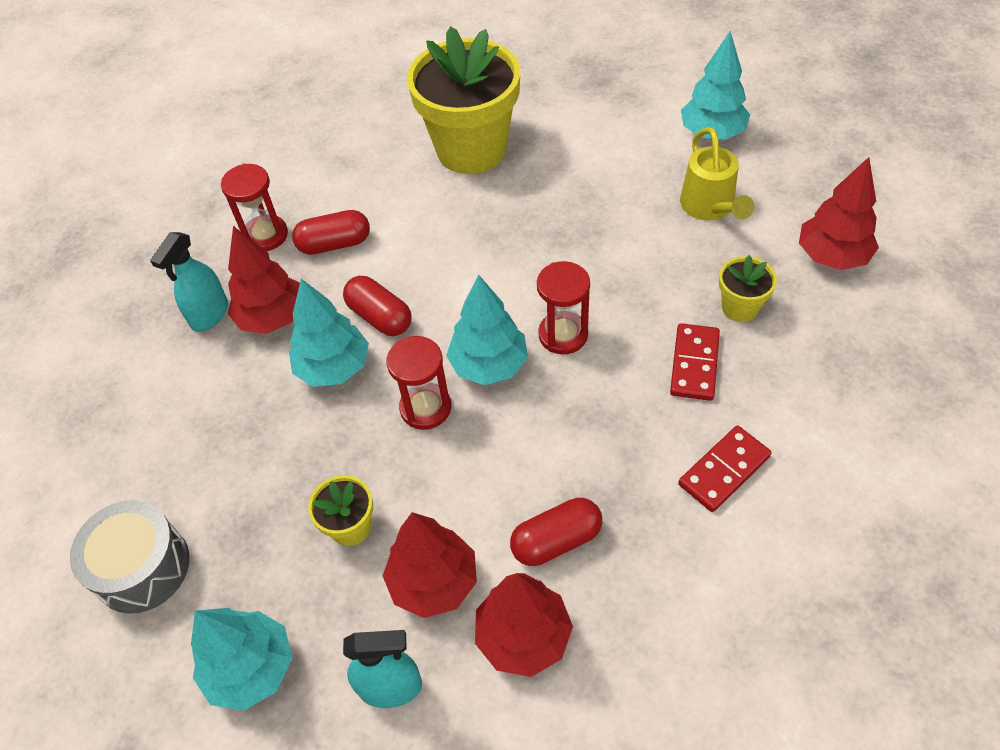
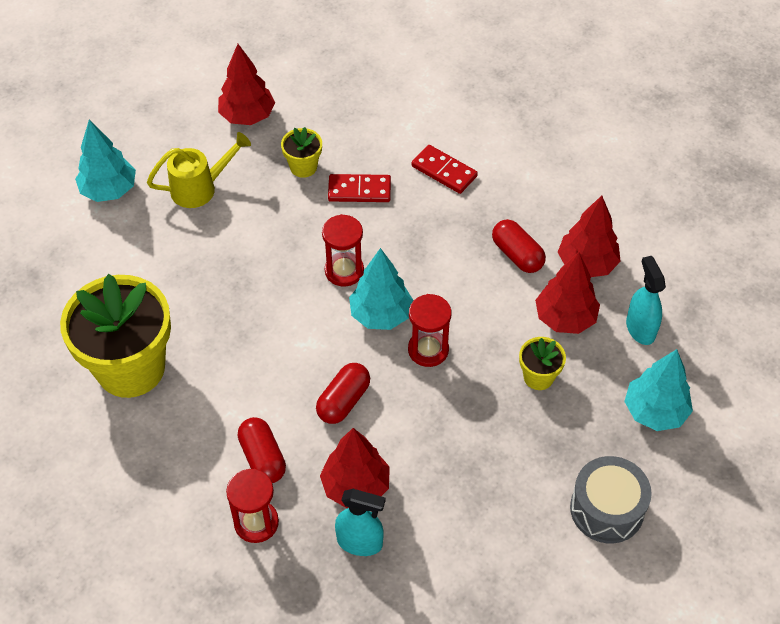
camera: 105 degrees left, 0 degrees up
turquoise tree [289,279,369,387] -> none

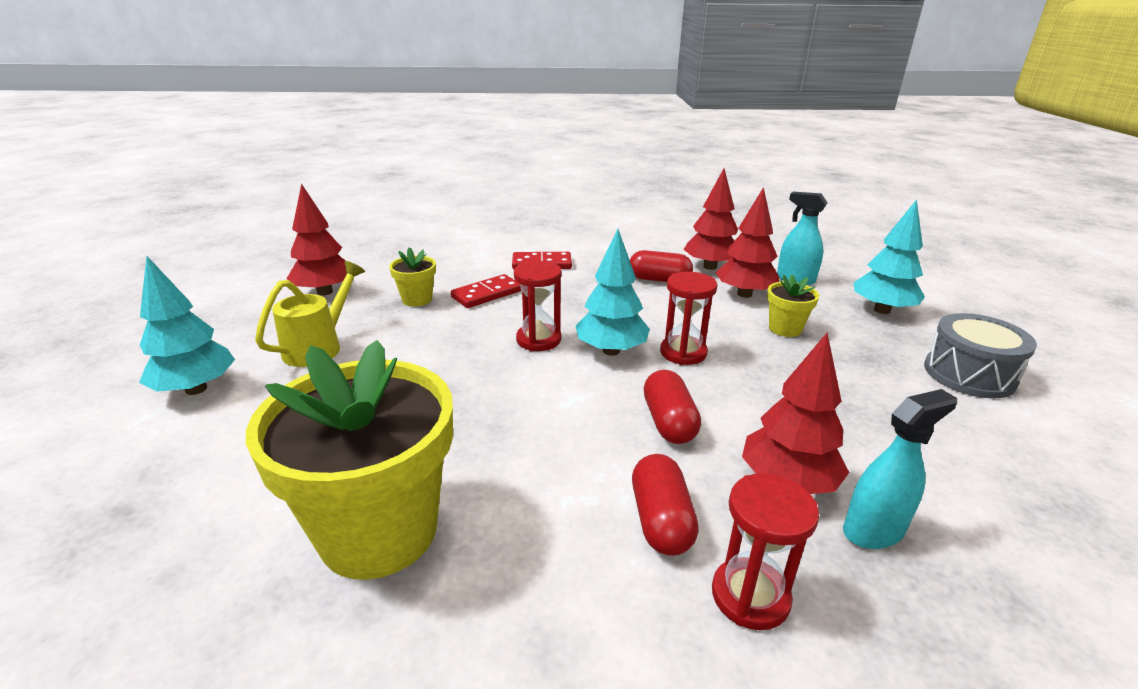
camera: 40 degrees left, 25 degrees down
red capsule [238,417,286,483] -> red capsule turned 60 degrees clockwise [632,454,699,556]

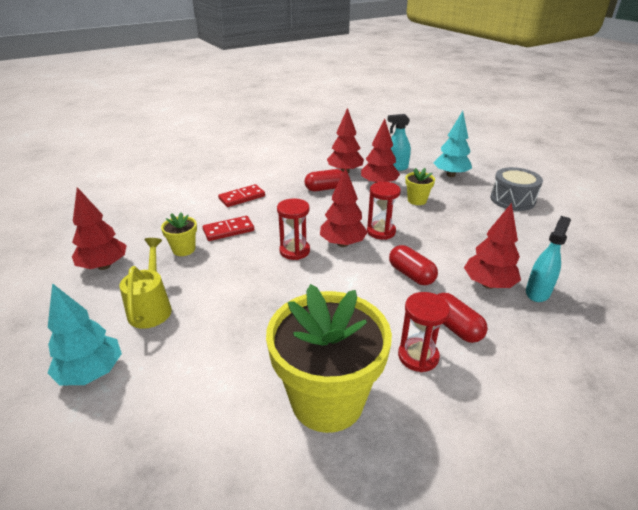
camera: 30 degrees left, 5 degrees up
red domino [451,274,522,308] -> red domino turned 45 degrees clockwise [203,216,254,241]
turquoise tree [576,229,650,356] -> red tree [320,168,368,247]
red hourglass [712,473,819,630] -> red hourglass moved to [398,292,450,372]

